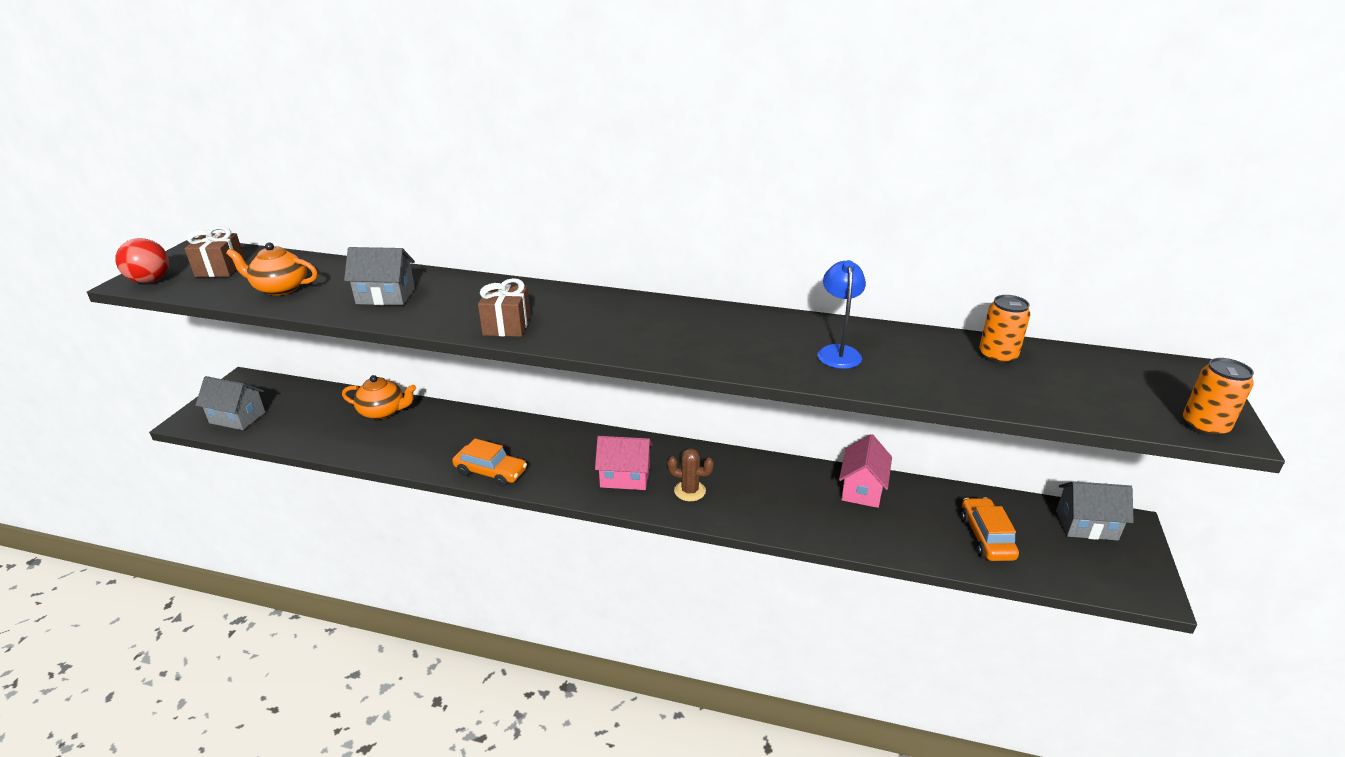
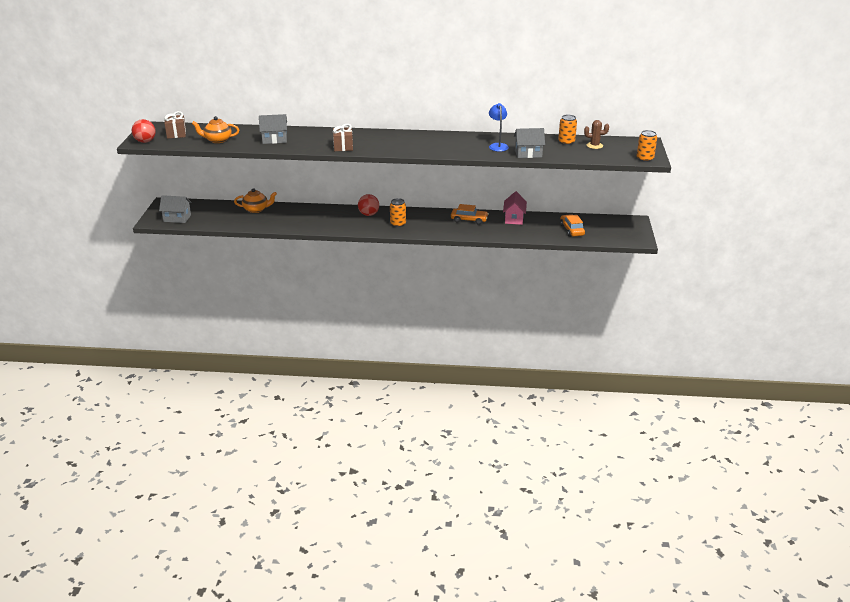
camera: 10 degrees left, 0 degrees up
orange car [452,438,527,487] -> orange car moved to [451,204,489,225]
pink house [595,436,653,490] -> orange can [390,198,406,227]
brown cactus [667,448,714,501] -> brown cactus moved to [584,120,609,149]
grey house [1056,481,1134,540] -> grey house moved to [514,128,545,158]
none -> red ball [358,194,379,216]

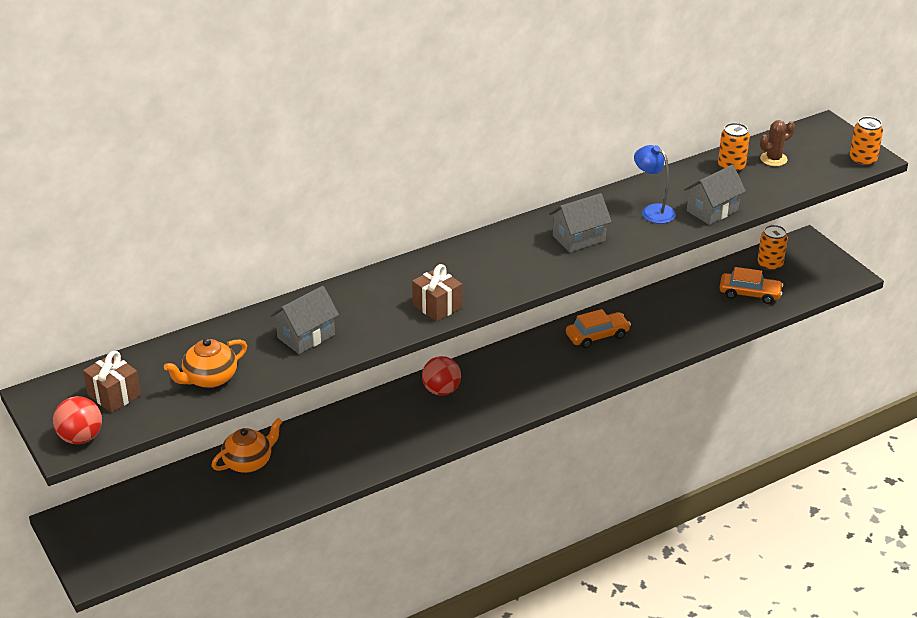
camera: 35 degrees left, 5 degrees up
grey house [159,195,191,223] -> grey house moved to [549,193,612,252]
orange can [390,198,406,227] -> orange can moved to [758,225,788,271]
pink house [503,191,527,225] -> none
orange car [560,214,585,237] -> orange car turned 150 degrees clockwise [720,267,783,304]

